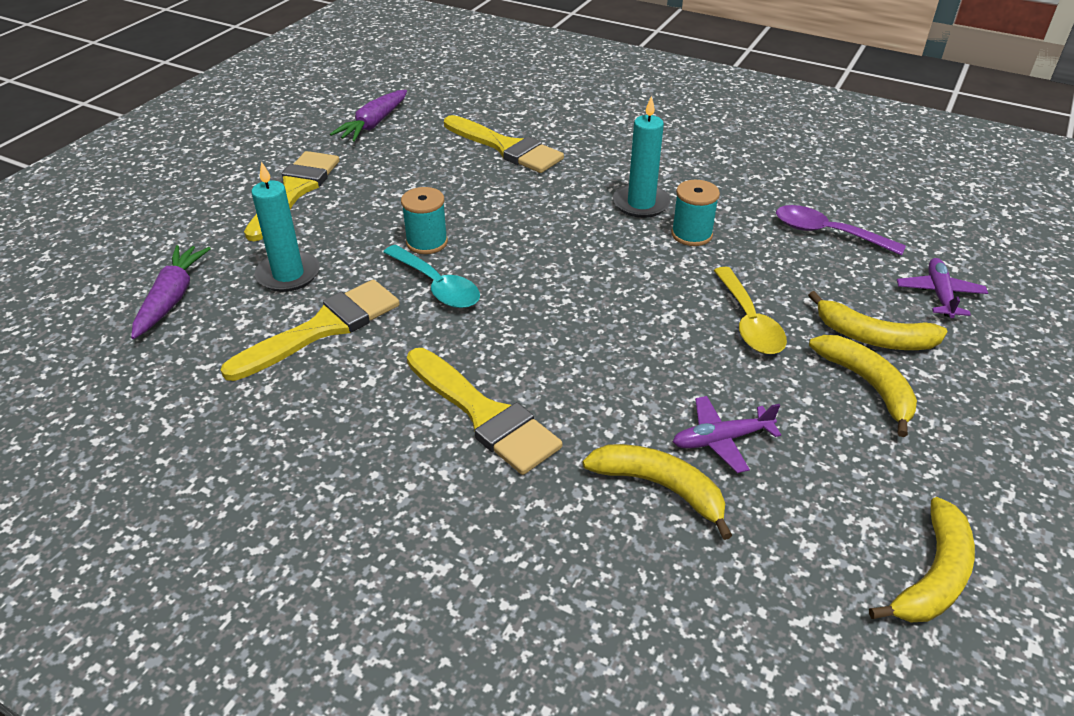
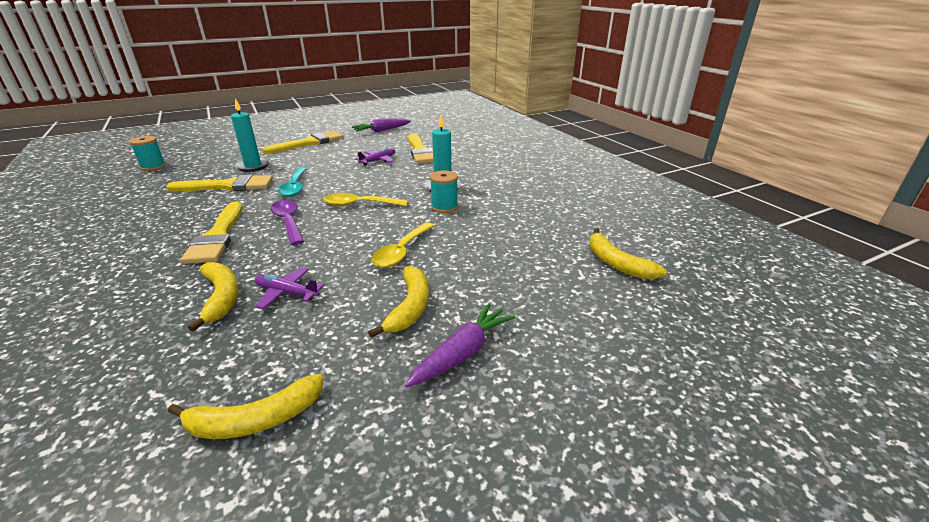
camera: 35 degrees right, 10 degrees down
purple carrot [131,245,211,339] -> purple carrot moved to [405,303,516,387]
turquoise spool [401,187,448,254] -> turquoise spool moved to [129,136,166,171]
purple spoon [776,205,906,256] -> purple spoon moved to [270,200,304,245]
yellow banana [808,291,948,350] -> yellow banana moved to [589,228,667,279]
purple plane [897,258,988,318] -> purple plane moved to [355,148,395,166]
none -> yellow spoon [323,193,408,206]

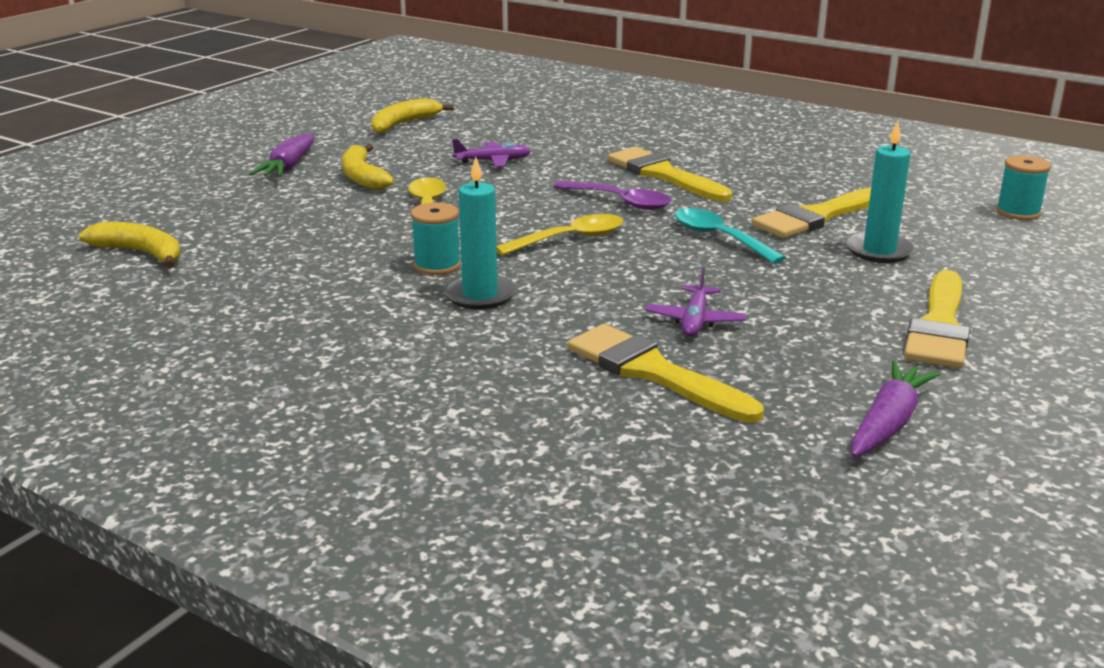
camera: 150 degrees right, 5 degrees down
yellow banana [188,262,239,332] -> none

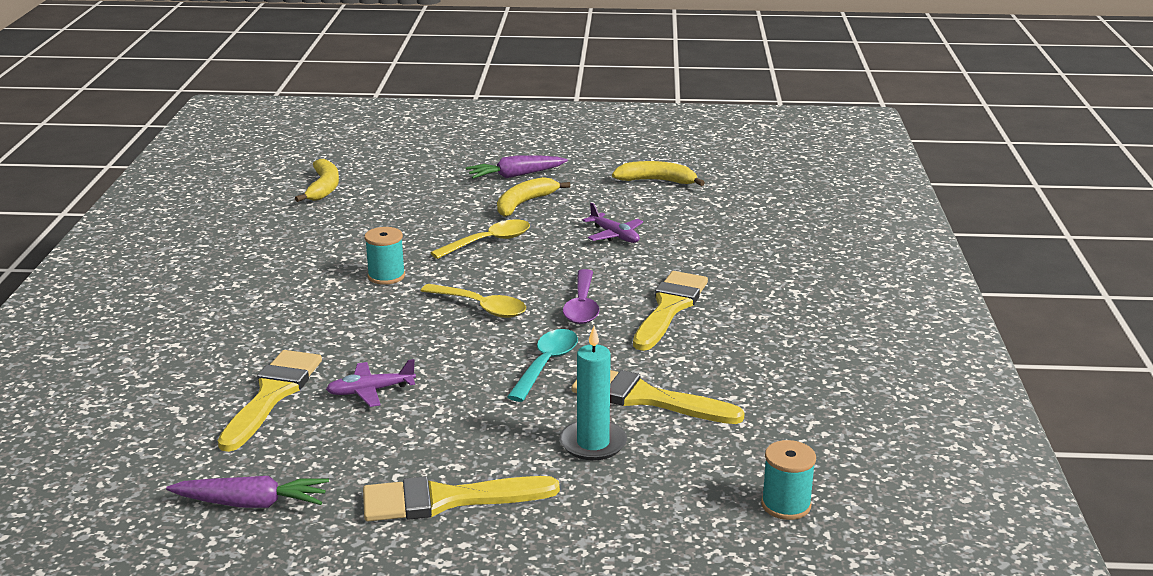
camera: 60 degrees right, 0 degrees up
turquoise candle [444,157,516,310] -> none

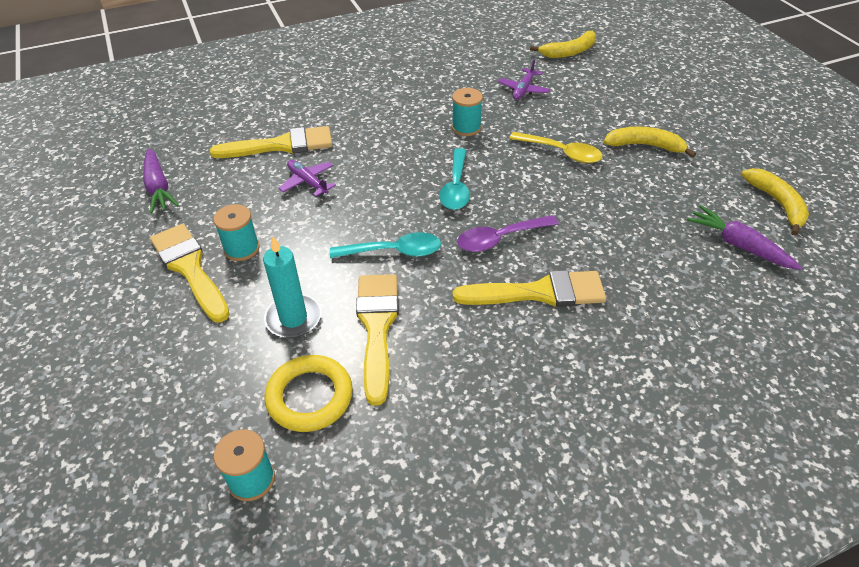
camera: 65 degrees right, 20 degrees up
yellow spoon [421,284,526,318] -> turquoise spoon [439,148,470,210]
purple carrot [466,155,568,179] -> purple carrot moved to [687,205,802,270]
purple plane [582,203,643,243] -> purple plane moved to [498,59,550,100]
none -> turquoise spool [213,204,260,261]
none -> yellow ring [265,355,353,432]

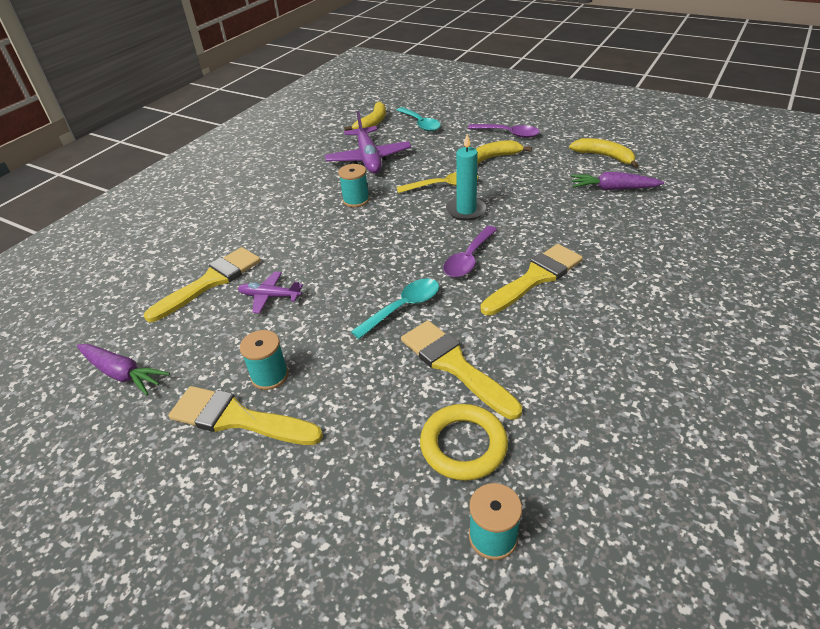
camera: 35 degrees left, 5 degrees down
turquoise candle [263,237,321,338] -> turquoise candle moved to [446,134,487,220]
turquoise spoon [439,148,470,210] -> turquoise spoon moved to [397,107,441,132]
purple plane [498,59,550,100] -> purple plane [325,111,411,173], size x1.84
none -> purple spoon [468,124,540,138]

